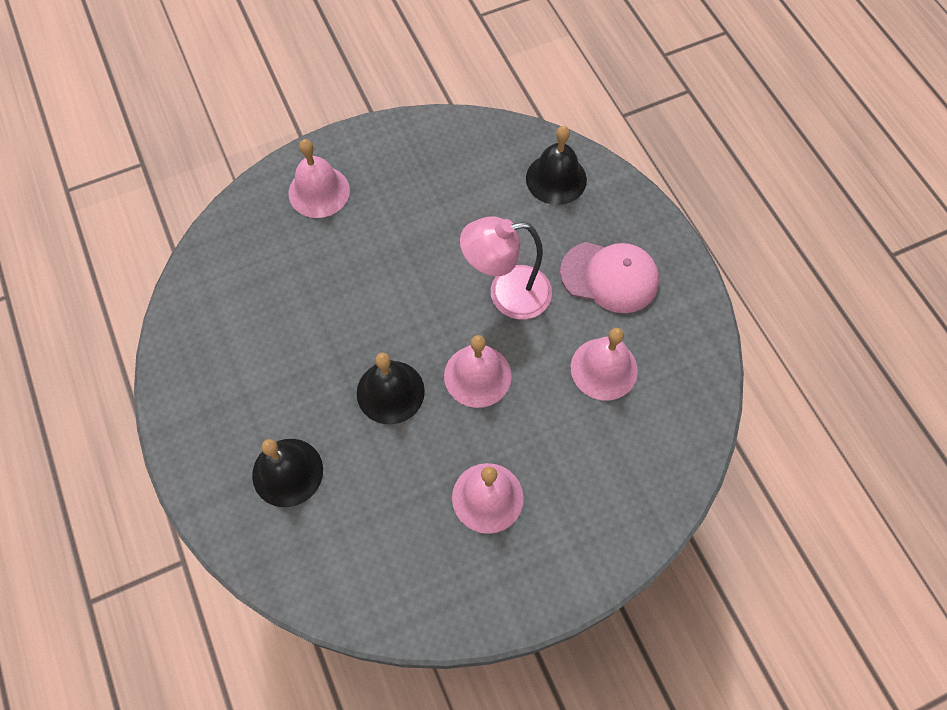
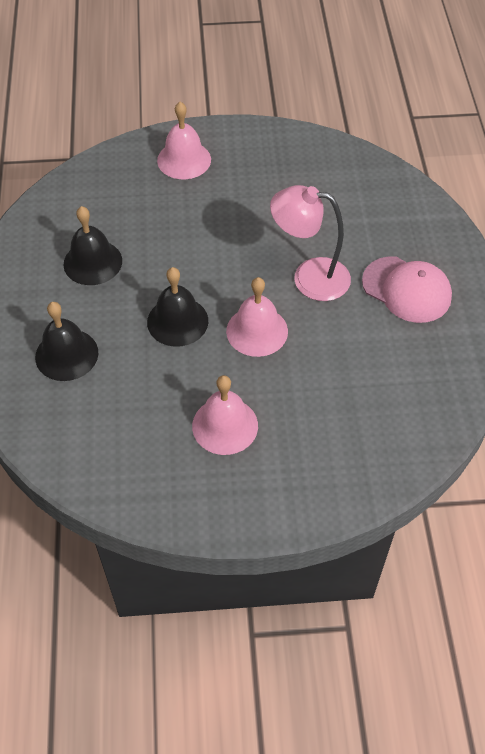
camera: 20 degrees right, 10 degrees down
black bell [526,126,587,205] -> black bell moved to [63,206,122,285]
pink bell [571,328,638,400] -> none

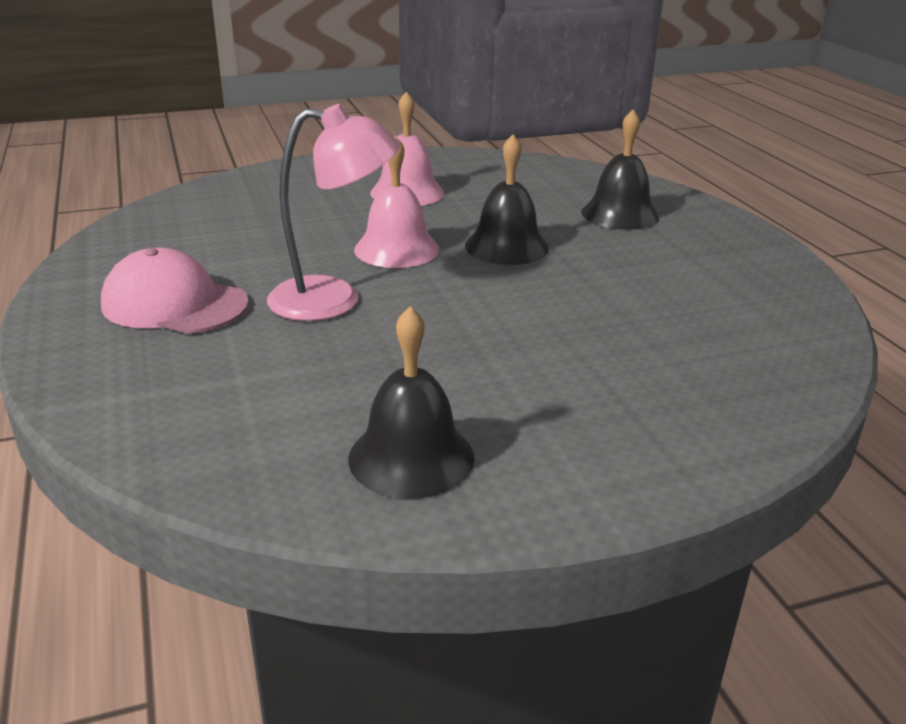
camera: 165 degrees right, 25 degrees down
black bell [63,206,122,285] -> black bell moved to [348,306,475,499]
pink bell [157,102,211,179] -> none

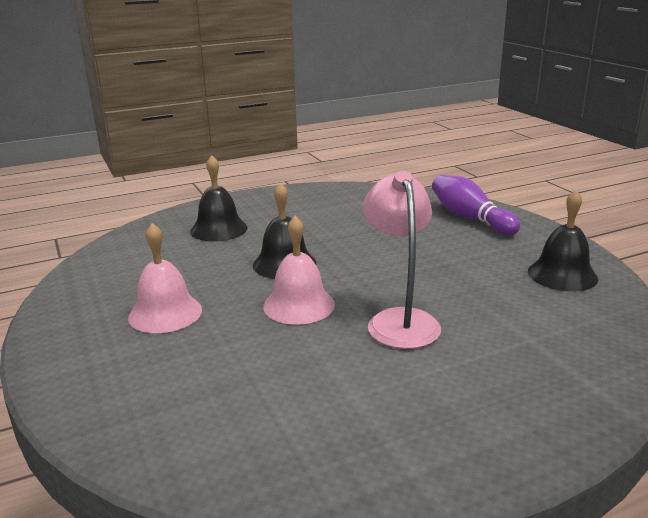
camera: 95 degrees left, 5 degrees down
pink cap [101,248,249,333] -> none
none -> purple bowling pin [432,175,520,235]

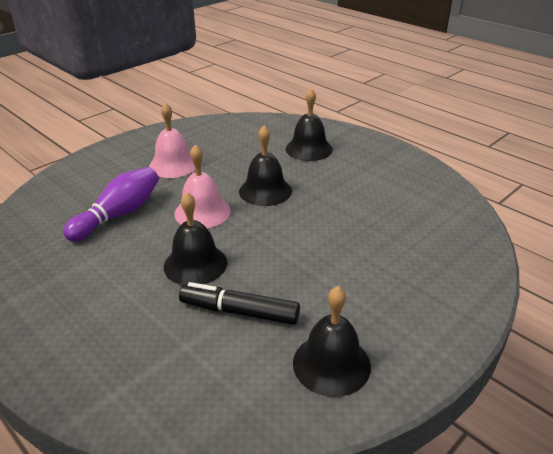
camera: 70 degrees right, 10 degrees up
pink lamp [363,171,441,349] -> black bell [164,192,227,285]
purple bowling pin [432,175,520,235] -> purple bowling pin moved to [63,167,159,242]
none -> black marker [179,282,300,325]

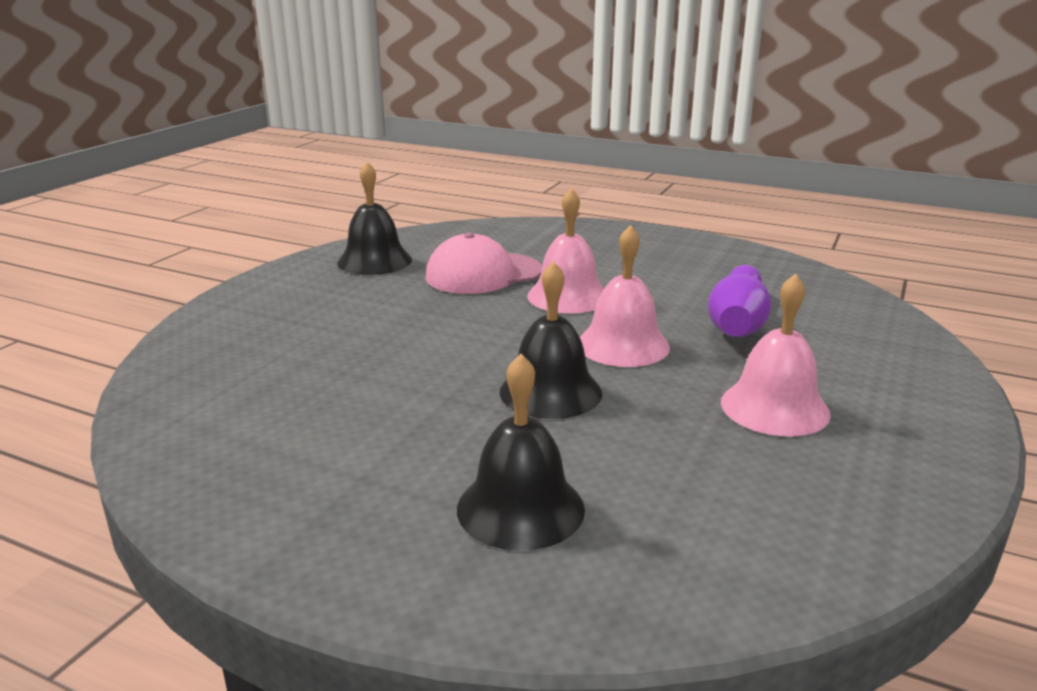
camera: 160 degrees right, 10 degrees down
black bell [164,192,227,285] -> pink bell [527,188,604,314]
black marker [179,282,300,325] -> pink cap [426,233,542,294]

